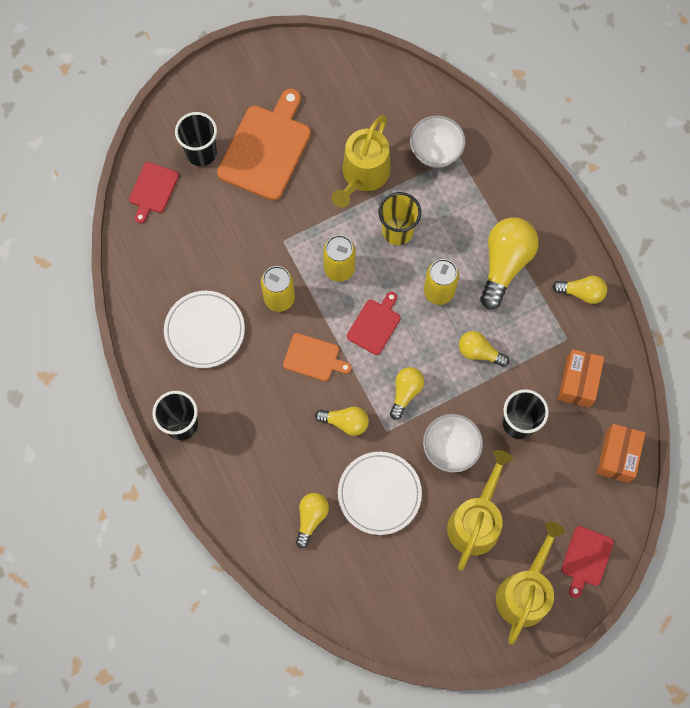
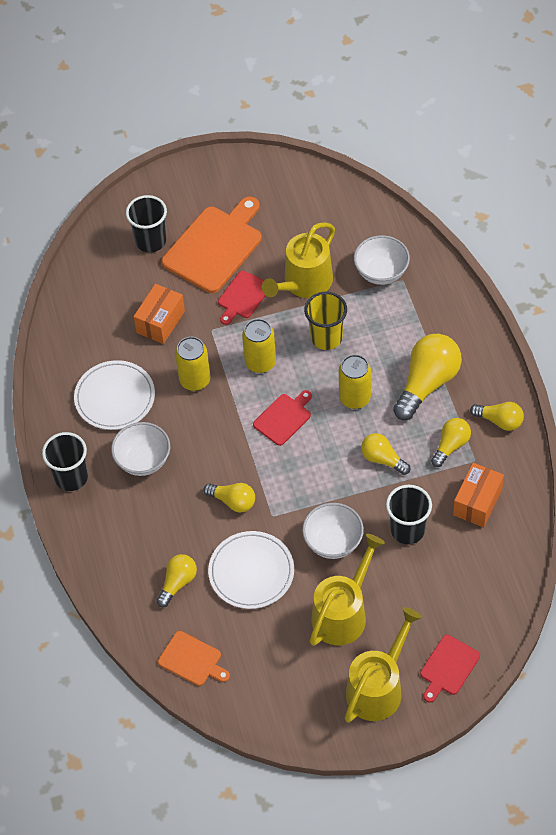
camera: 15 degrees right, 15 degrees down
red cutting board [129,162,179,224] -> red cutting board moved to [218,271,266,325]
orange cutting board [283,333,352,381] -> orange cutting board moved to [158,631,230,686]
yellow light bulb [390,367,424,420] -> yellow light bulb moved to [431,418,471,467]
orange box [597,424,646,483] -> orange box moved to [134,284,185,344]
none -> white bowl [111,422,170,476]

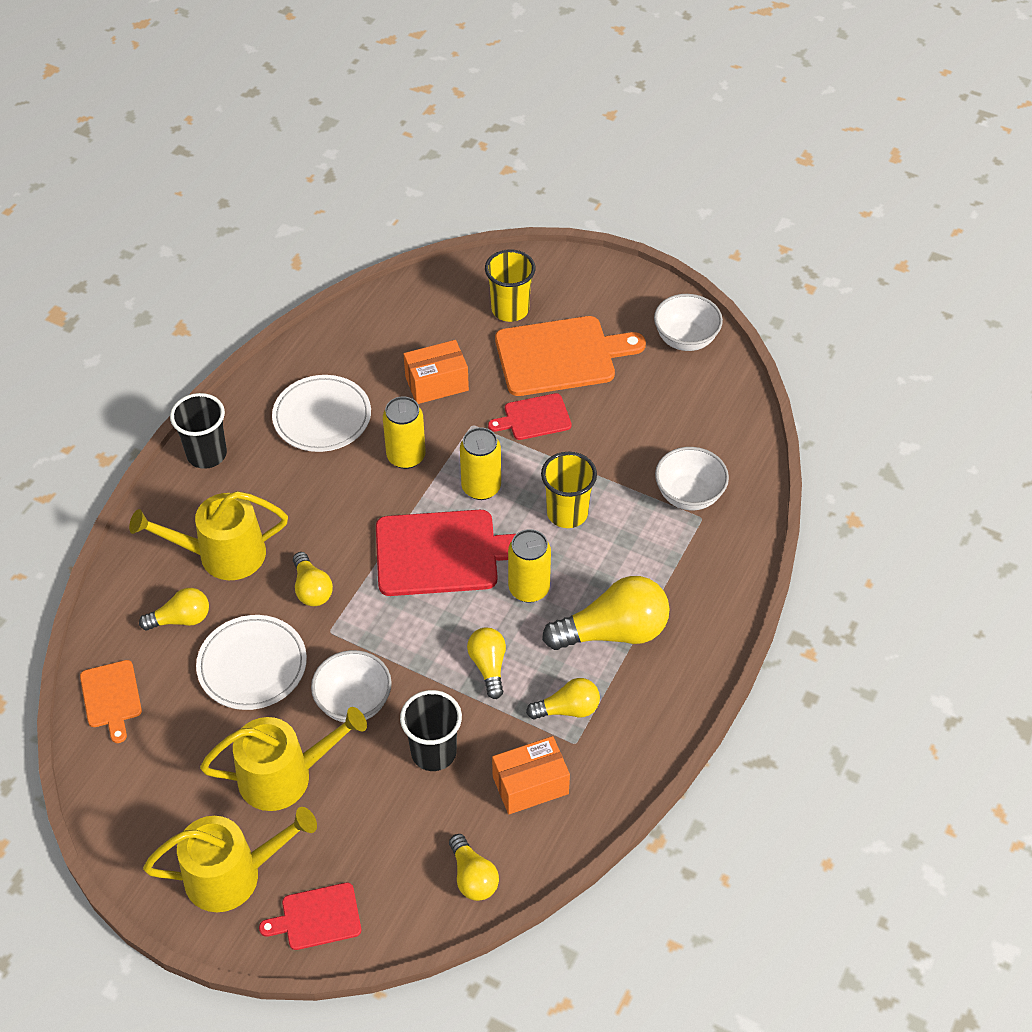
camera: 40 degrees right, 5 degrees down
white bowl [111,422,170,476] -> white bowl moved to [654,294,723,351]
black cup [126,195,167,253] -> yellow cup [485,250,536,322]
red cutting board [253,390,312,446] -> red cutting board [376,510,516,596], size x1.88
yellow watering can [262,222,335,298] -> yellow watering can moved to [129,491,288,580]
yellow light bulb [470,402,524,431] -> yellow light bulb moved to [449,834,499,901]

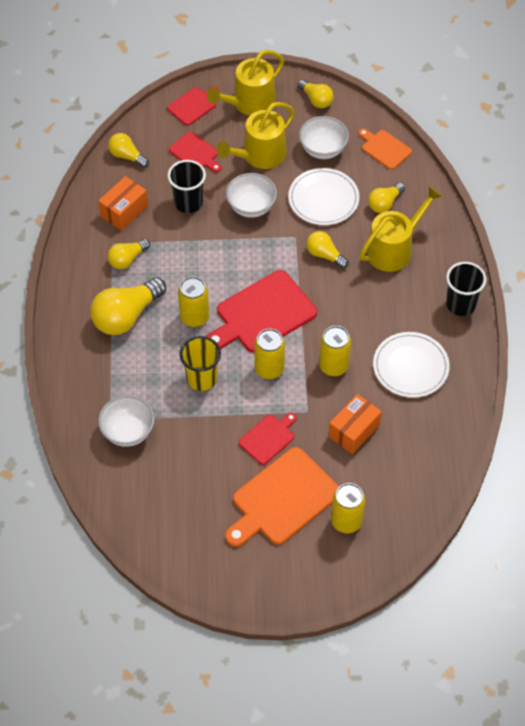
camera: 150 degrees right, 5 degrees up
yellow light bulb [467,627,506,699] -> yellow light bulb moved to [298,79,334,108]
yellow cup [485,250,536,322] -> yellow can [331,483,365,533]
white bowl [654,294,723,351] -> white bowl moved to [299,116,349,159]
none -> red cutting board [169,132,221,173]

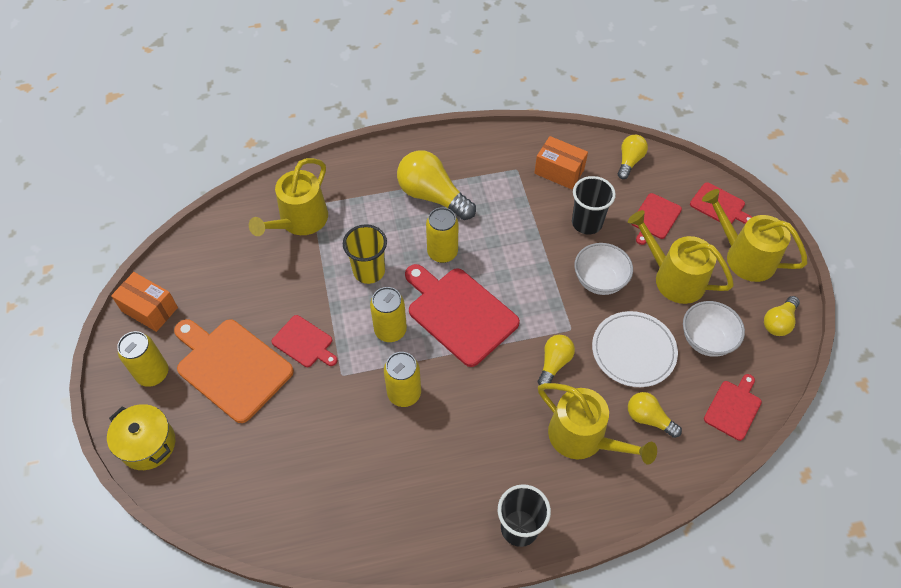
camera: 80 degrees right, 0 degrees up
white bowl [98,395,155,447] -> yellow watering can [249,158,328,236]
yellow light bulb [108,239,150,269] -> none
orange box [329,394,382,454] -> orange box moved to [111,272,178,332]
yellow can [331,483,365,533] -> yellow can moved to [117,331,168,387]
orange cutting board [359,129,412,170] -> red cutting board [704,374,762,441]
white plate [373,332,450,398] -> none
none -> yellow pot [107,404,175,470]

